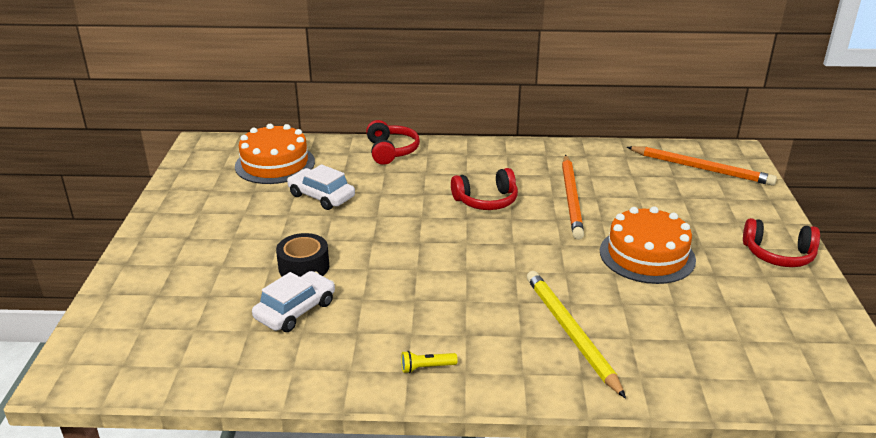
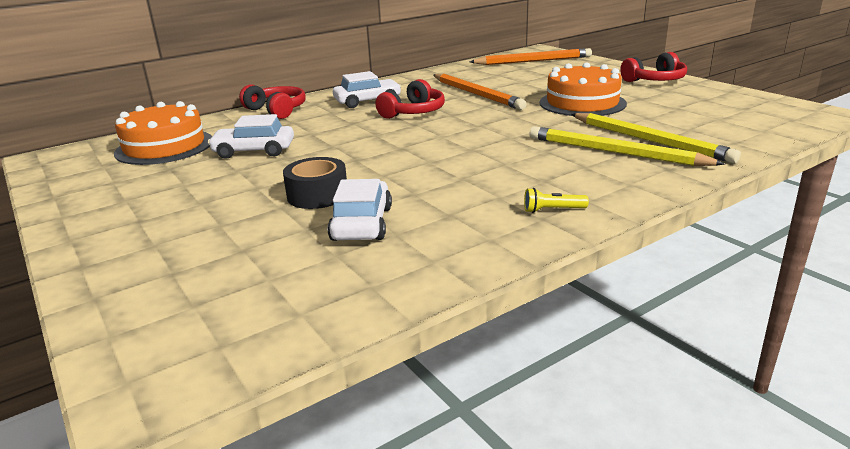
camera: 35 degrees left, 5 degrees down
yellow flashlight [401,351,458,373] -> yellow flashlight turned 45 degrees clockwise [524,188,589,213]
none -> white car [333,71,401,108]
none -> yellow pencil [571,113,741,163]

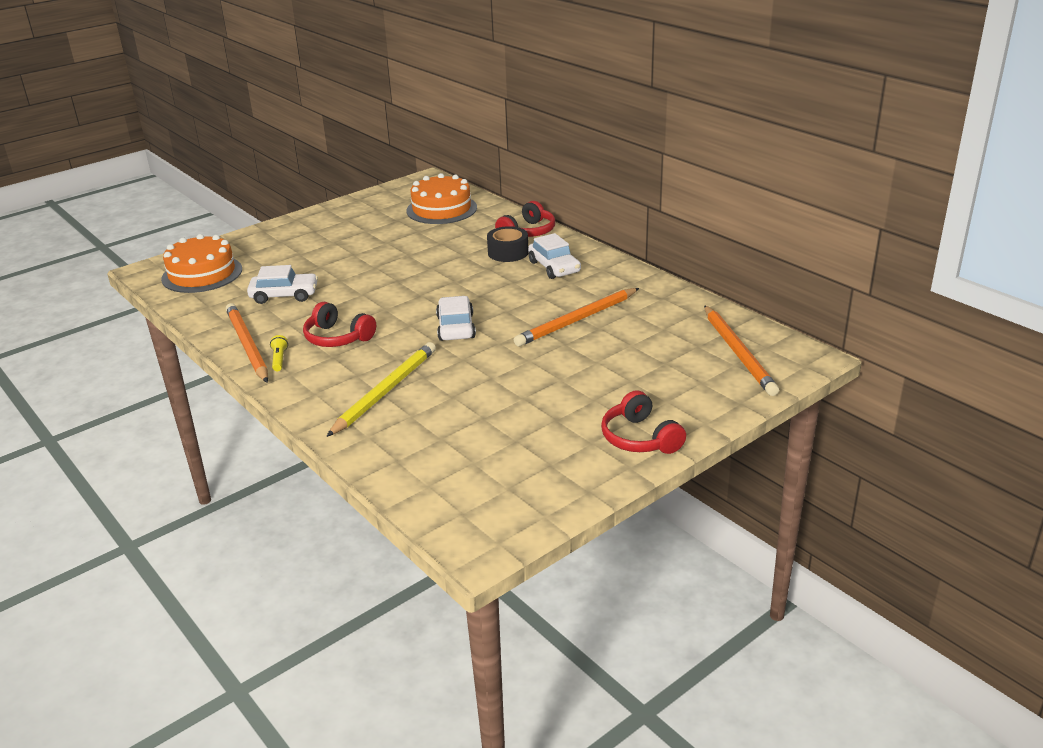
camera: 85 degrees right, 5 degrees up
white car [208,114,294,159] -> white car moved to [436,296,476,341]
black tape [283,157,347,209] -> black tape moved to [487,226,529,262]
red headphones [375,79,445,119] -> red headphones moved to [303,302,376,347]
orange cake [539,62,627,116] -> orange cake moved to [161,234,242,293]
yellow pencil [571,113,741,163] -> none
none -> orange pencil [226,303,268,383]

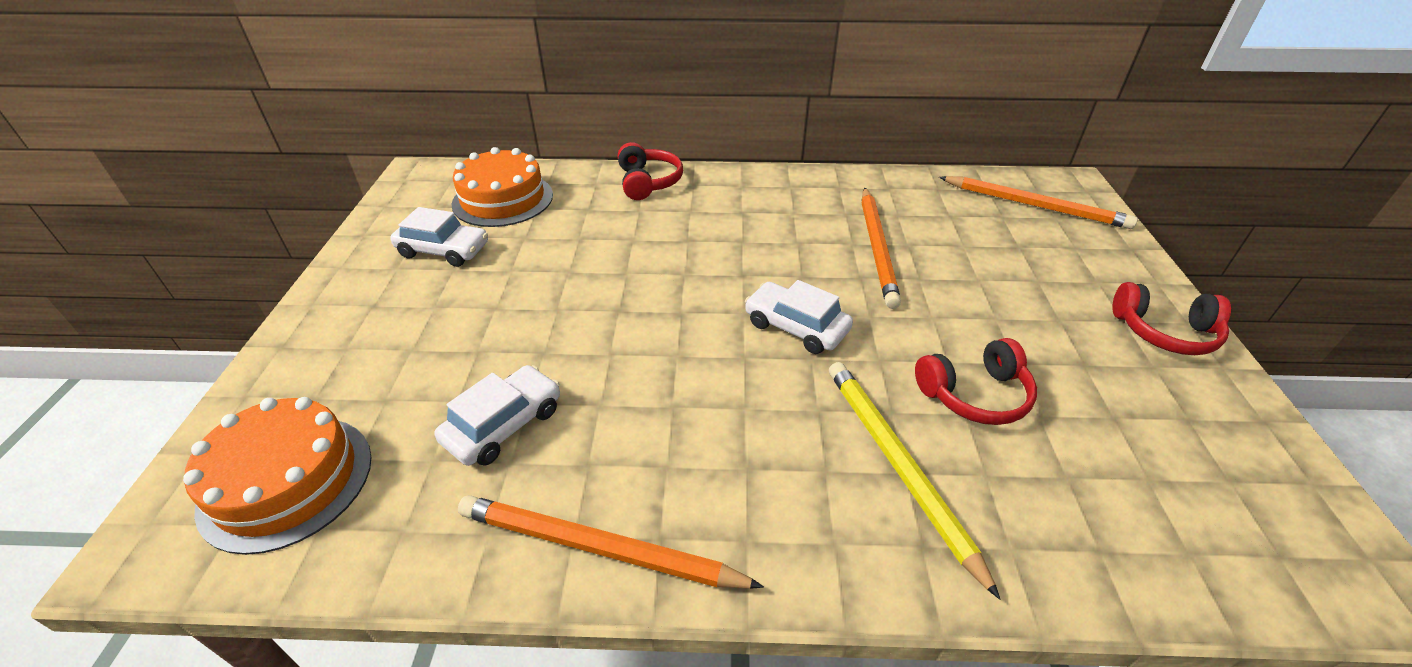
camera: 50 degrees left, 10 degrees up
yellow flashlight [270,335,288,371] -> none
red headphones [303,302,376,347] -> red headphones moved to [915,338,1037,425]
black tape [487,226,529,262] -> none
white car [528,233,581,279] -> white car moved to [390,207,488,267]

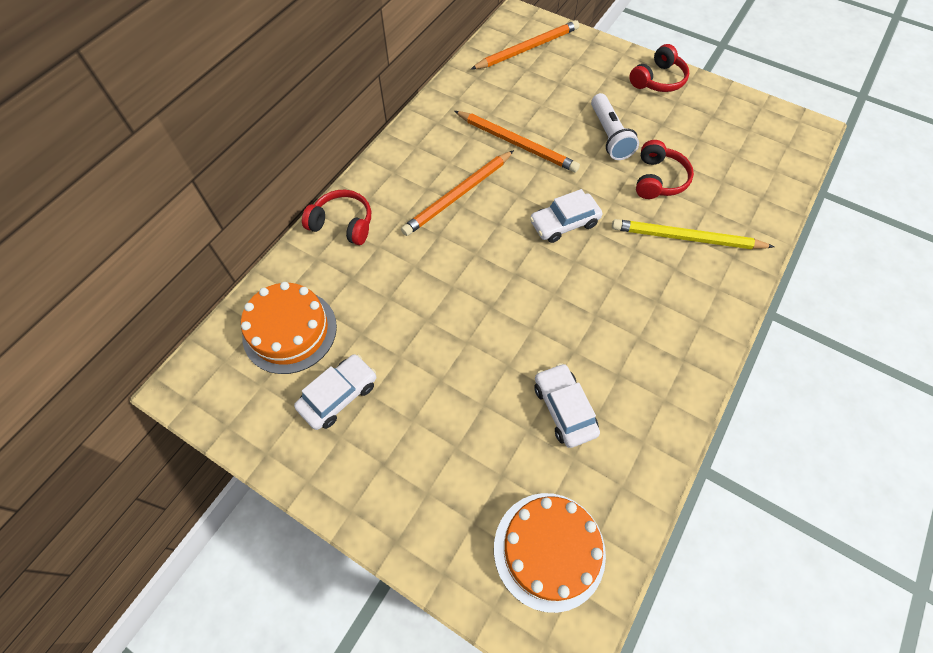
camera: 60 degrees left, 20 degrees up
orange pencil [458,495,764,589] -> orange pencil moved to [401,150,514,236]
none -> white flashlight [591,93,639,160]

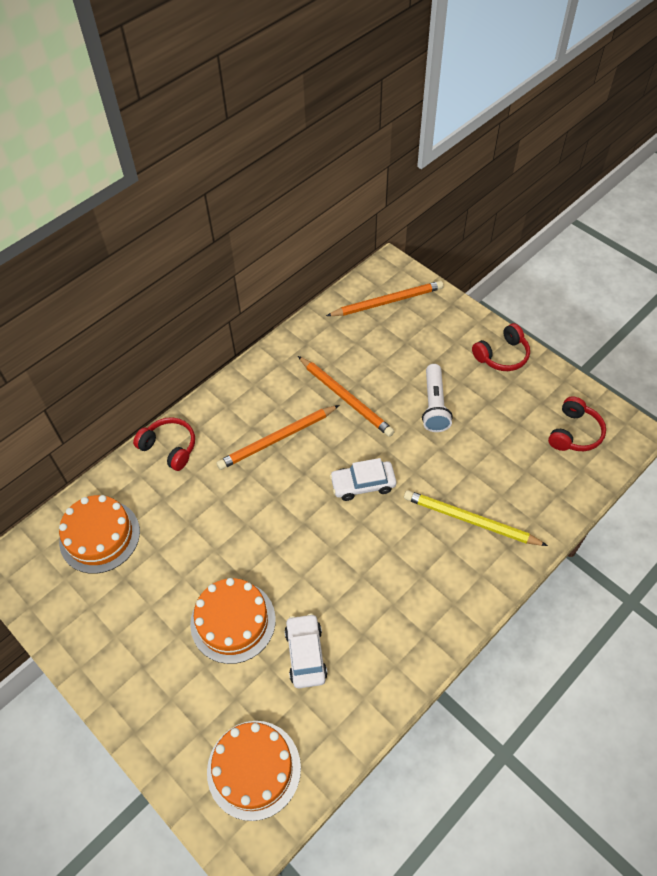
camera: 15 degrees right, 5 degrees down
white car [294,354,376,430] -> none
red headphones [636,140,694,199] -> red headphones moved to [548,396,606,451]
none -> orange cake [190,578,276,664]

